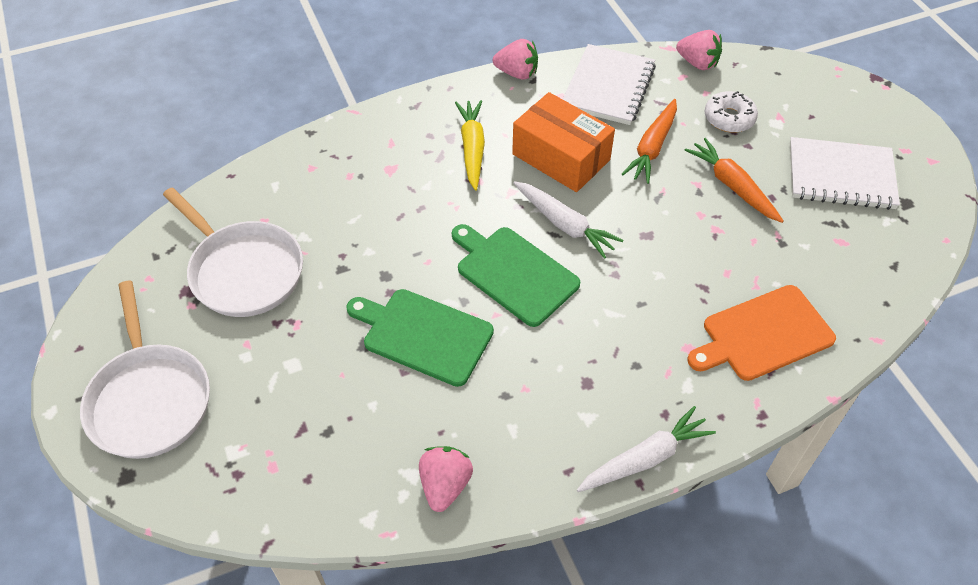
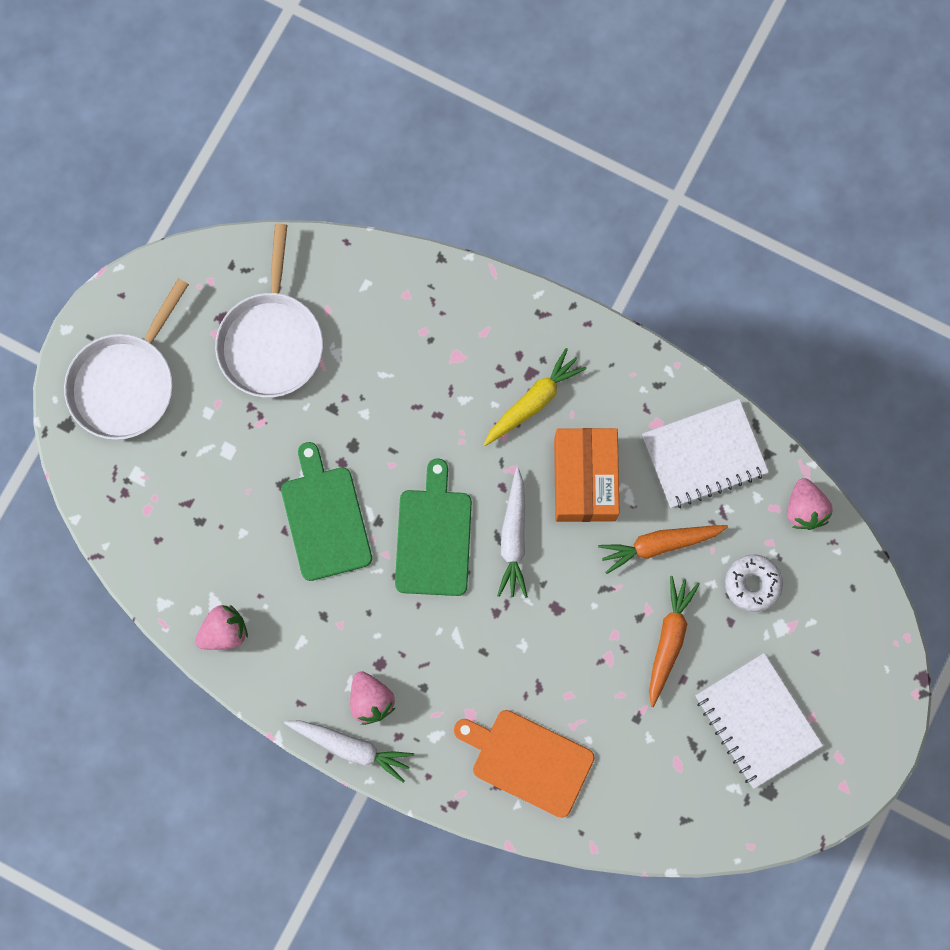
camera: 50 degrees right, 25 degrees up
pink strawberry [493,39,538,80] -> pink strawberry moved to [350,671,396,725]

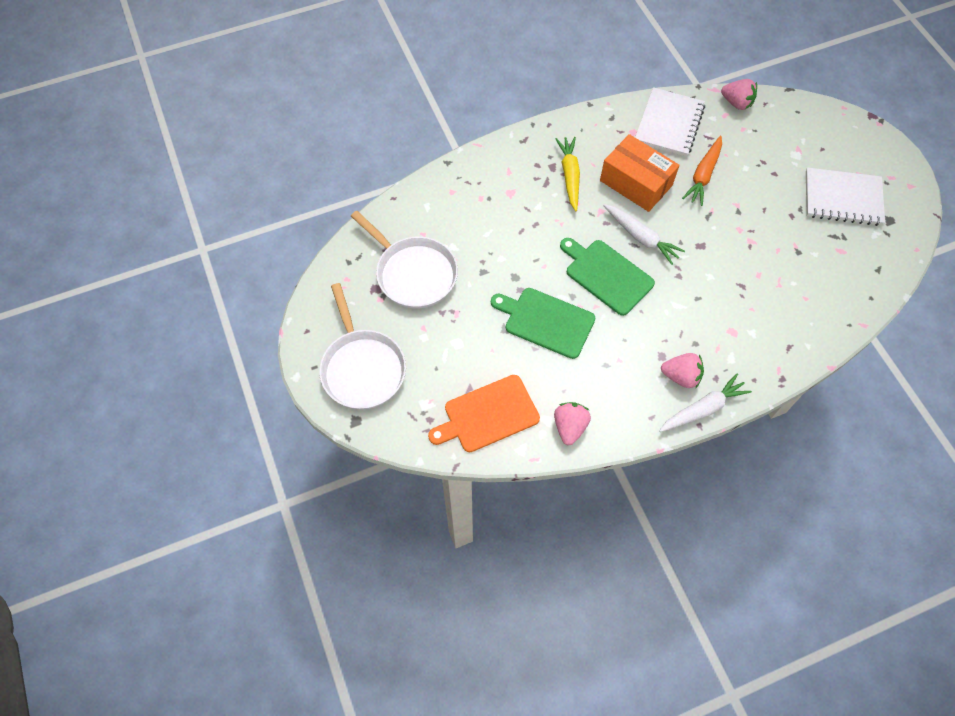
camera: 50 degrees left, 15 degrees down
orange cutting board [454,710,594,818] -> orange cutting board moved to [428,375,540,452]
orange carrot [649,576,700,707] -> none
white donut [725,555,783,612] -> none

